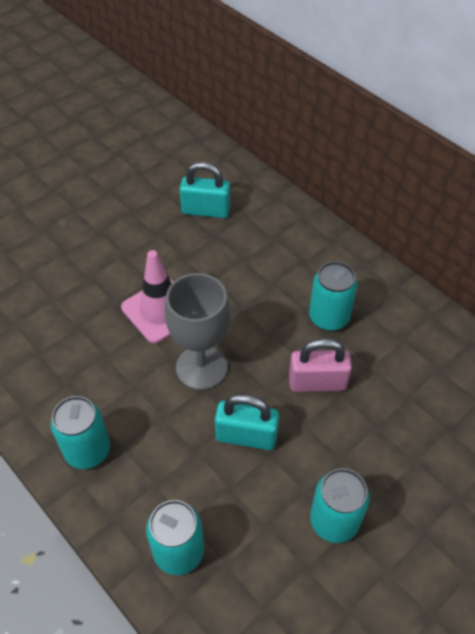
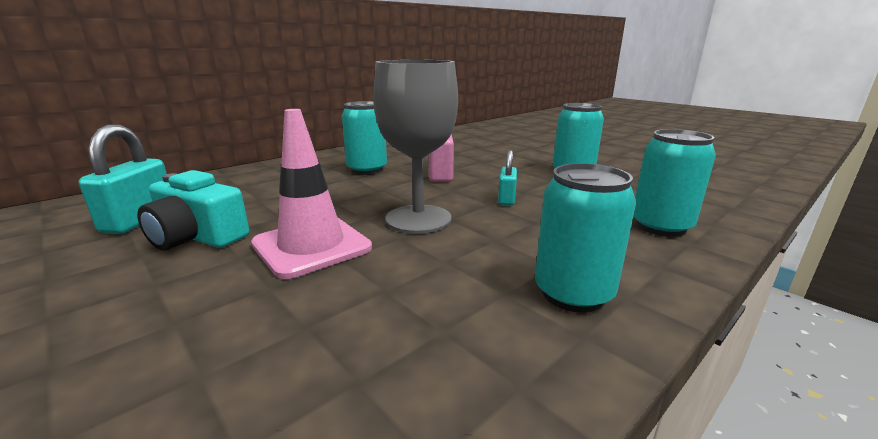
camera: 90 degrees left, 30 degrees down
turquoise padlock [215,394,279,450] -> turquoise padlock [498,150,517,205], size x0.59
none -> turquoise camera [137,170,249,250]

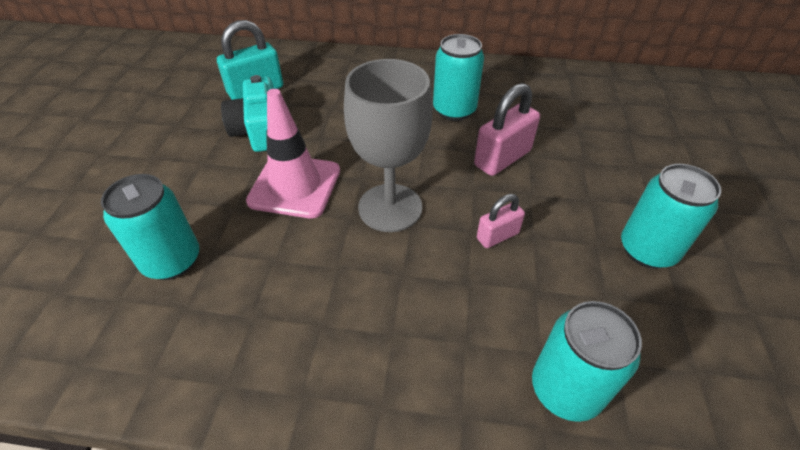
camera: 50 degrees right, 25 degrees up
turquoise padlock [498,150,517,205] -> pink padlock [477,194,525,248]
turquoise can [535,163,636,313] -> turquoise can moved to [101,174,199,280]

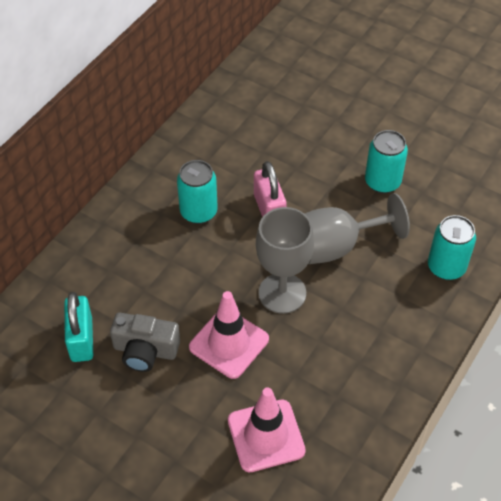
camera: 65 degrees left, 5 degrees up
turquoise can [101,174,199,280] -> pink traffic cone [228,387,306,472]
turquoise camera [221,75,274,152] -> grey camera [110,313,180,372]
pink padlock [477,194,525,248] -> grey goblet [305,193,410,264]

